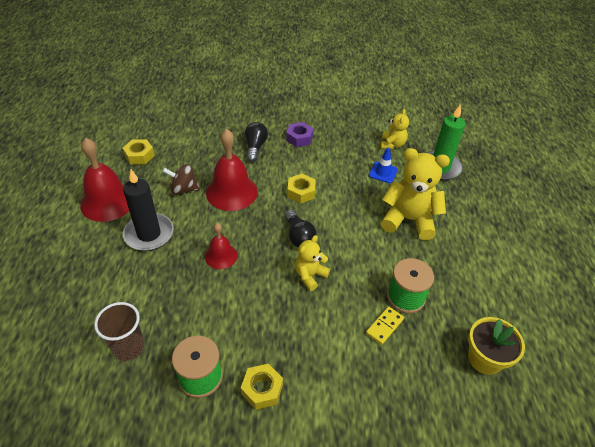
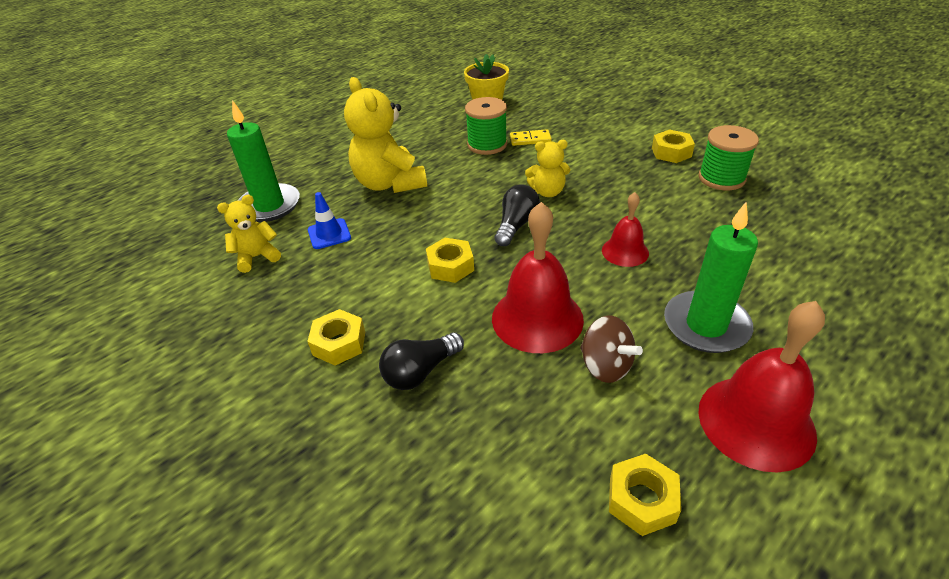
camera: 130 degrees left, 5 degrees down
brown cup [94,302,144,361] -> none
black candle [123,169,174,251] -> green candle [664,202,758,353]
purple nut [286,122,313,147] -> yellow nut [307,309,365,365]

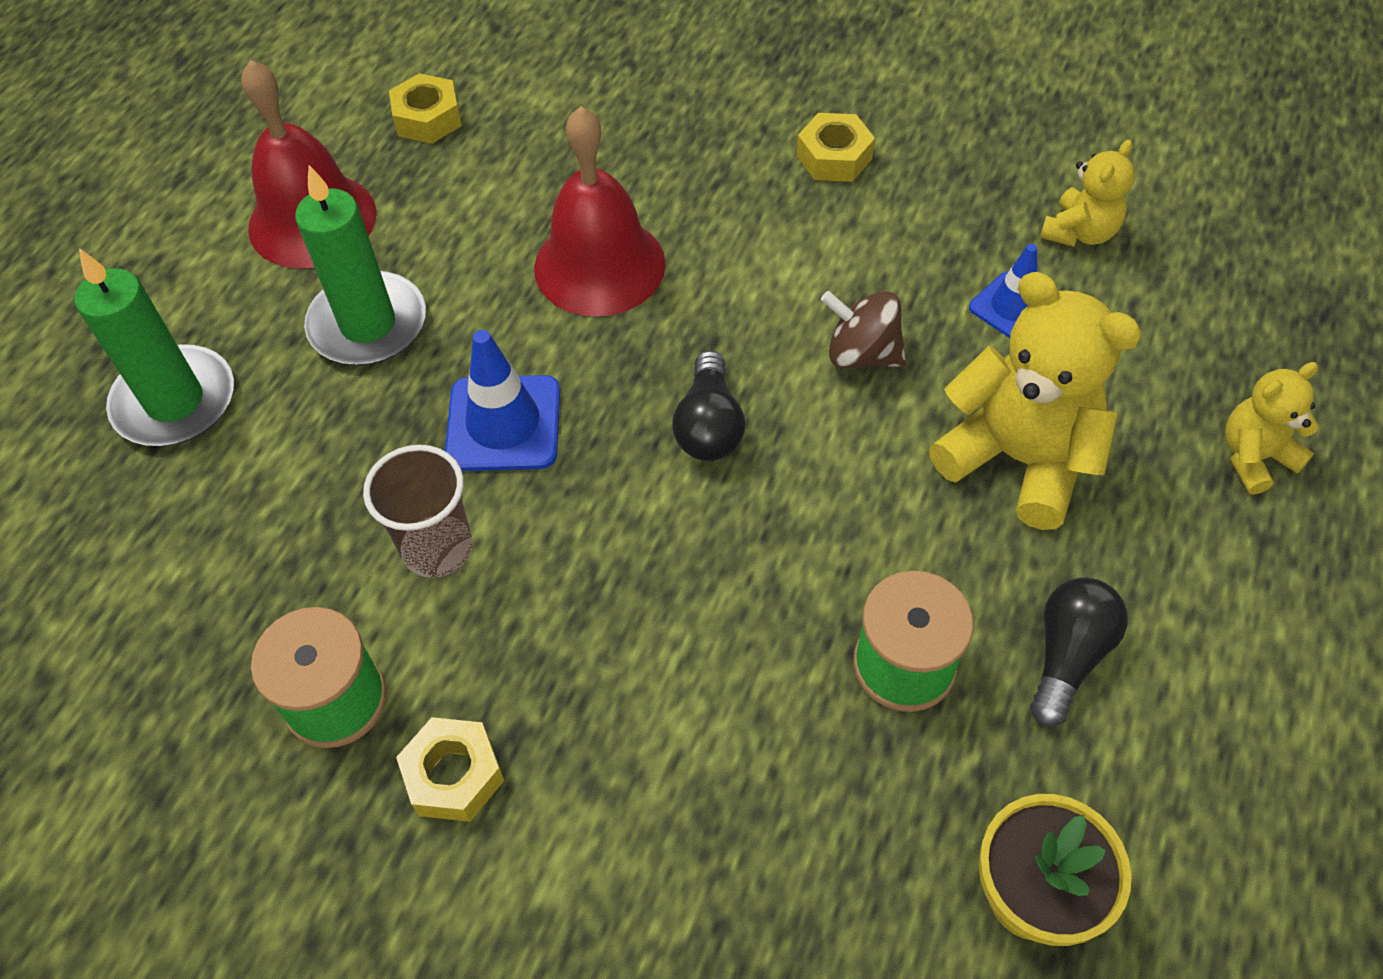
camera: 155 degrees right, 15 degrees up
green candle [227,100,300,222] -> green candle moved to [75,248,234,446]
black light bulb [379,332,464,390] -> black light bulb moved to [1030,577,1128,727]
yellow nut [426,238,474,283] -> none
yellow domino [510,129,552,146] -> none
yellow teddy bear [525,140,570,197] -> yellow teddy bear moved to [1225,362,1319,495]
brown spinning top [580,315,643,383] -> brown spinning top moved to [821,291,906,369]
red bell [602,192,649,267] -> blue traffic cone [445,330,560,471]
none -> brown cup [363,445,472,578]

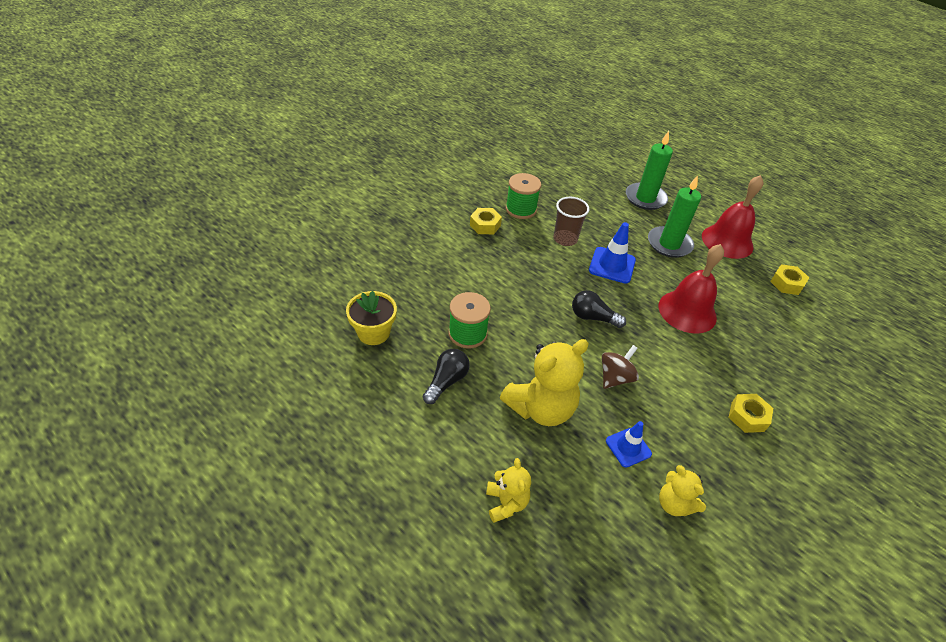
camera: 105 degrees right, 10 degrees down
black light bulb [1030,577,1128,727] -> black light bulb turned 105 degrees counterclockwise [423,349,470,404]

